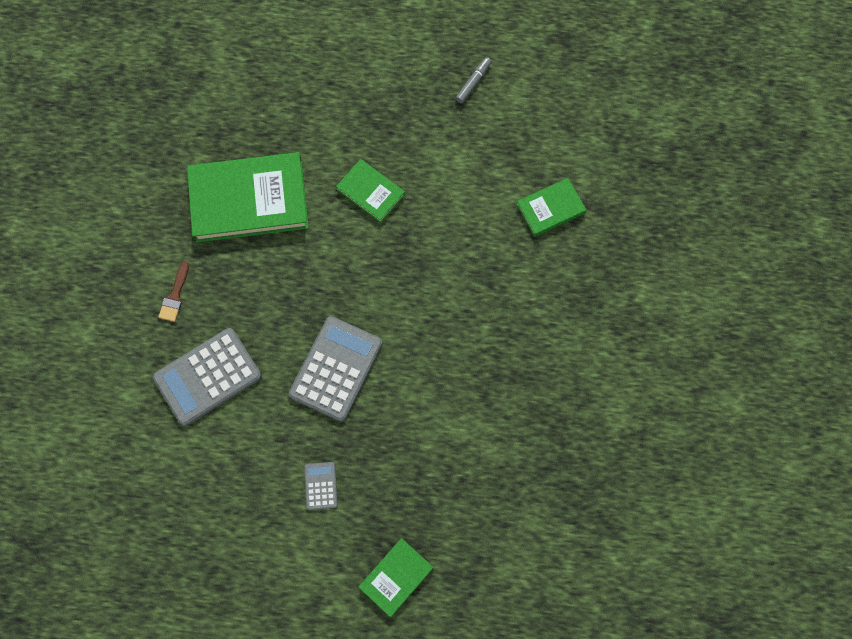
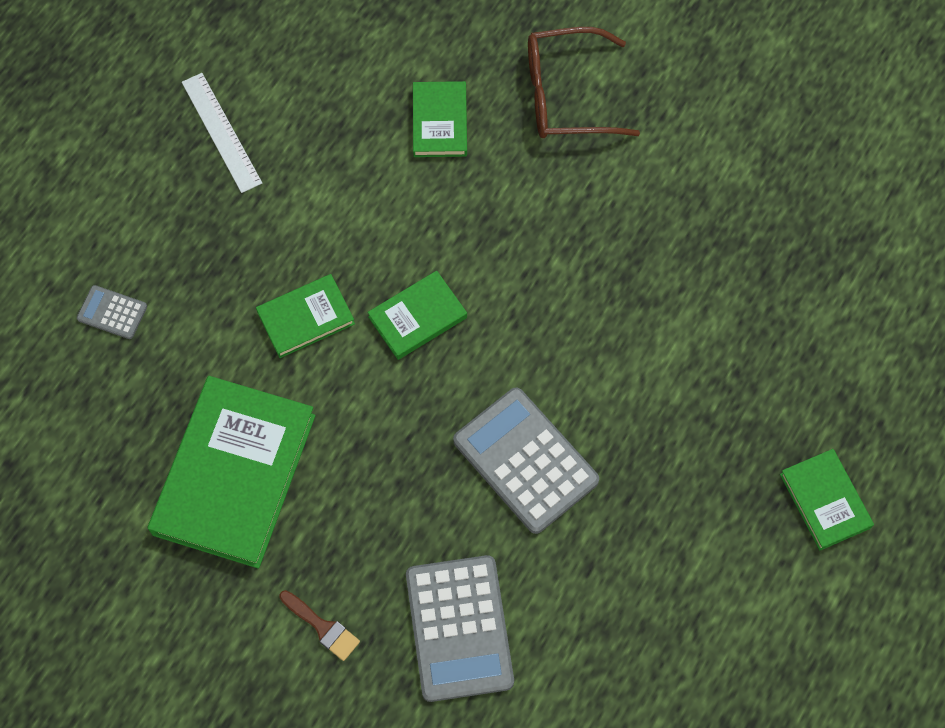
camera: 65 degrees left, 5 degrees down
grey calculator [304,462,338,510] -> grey calculator moved to [77,285,147,339]
grey marker [455,57,492,104] -> white ruler [182,73,262,193]
none -> green book [368,271,467,360]
none -> brown glasses [528,27,640,138]

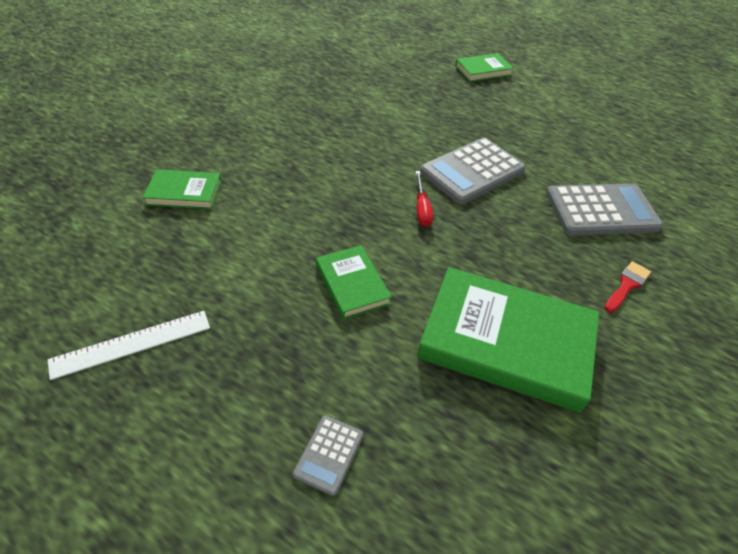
camera: 90 degrees left, 20 degrees down
brown brush [279,590,360,661] -> red brush [605,261,651,313]
green book [368,271,467,360] -> none
brown glasses [528,27,640,138] -> none
none -> red screwdriver [415,171,433,227]

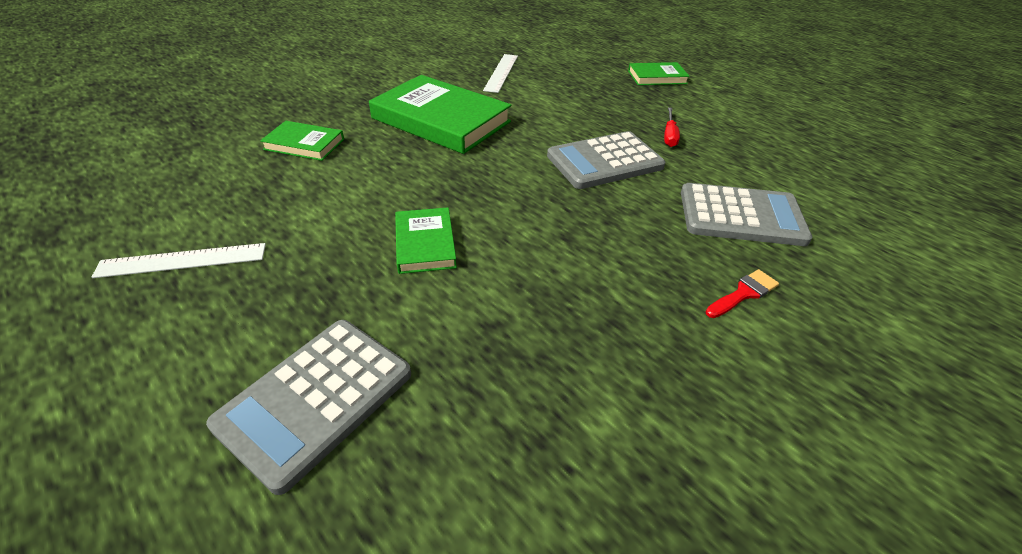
camera: 15 degrees right, 5 degrees down
grey calculator [293,416,364,496] -> grey calculator [206,320,411,495], size x2.09
red screwdriver [415,171,433,227] -> red screwdriver moved to [664,107,680,147]
green book [417,267,600,413] -> green book moved to [369,75,512,154]
none -> white ruler [483,54,518,93]

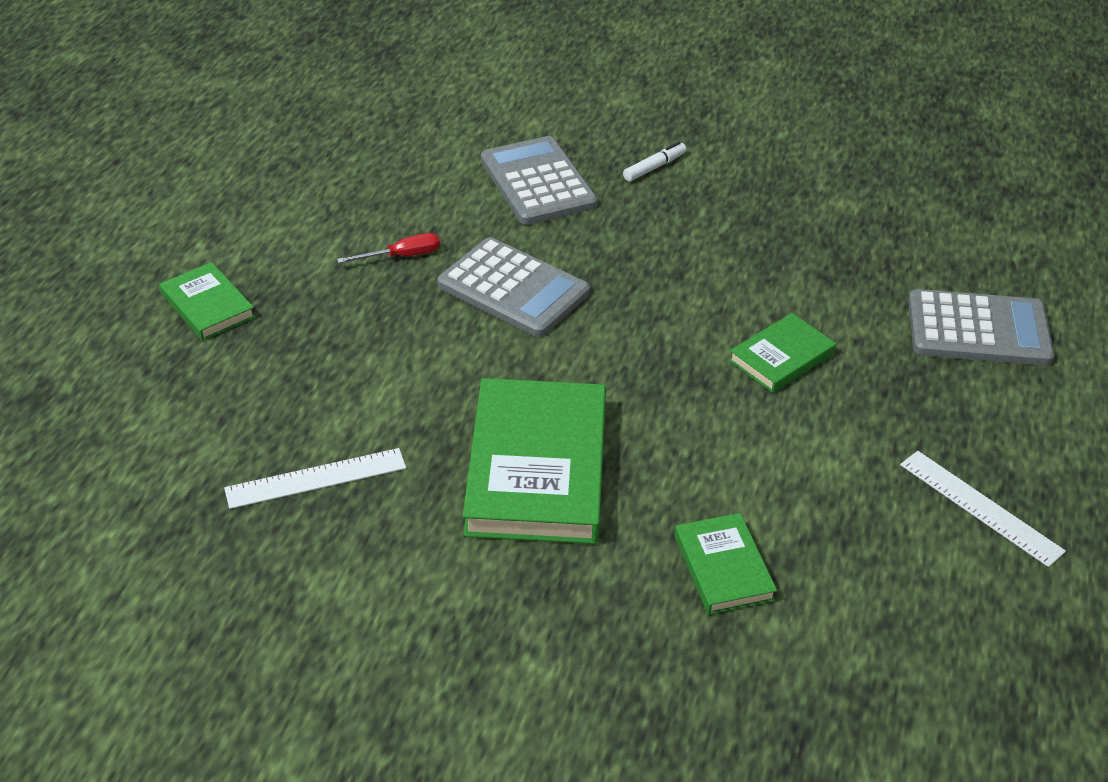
camera: 120 degrees left, 0 degrees up
red brush [706,269,779,318] -> white marker [623,142,686,182]

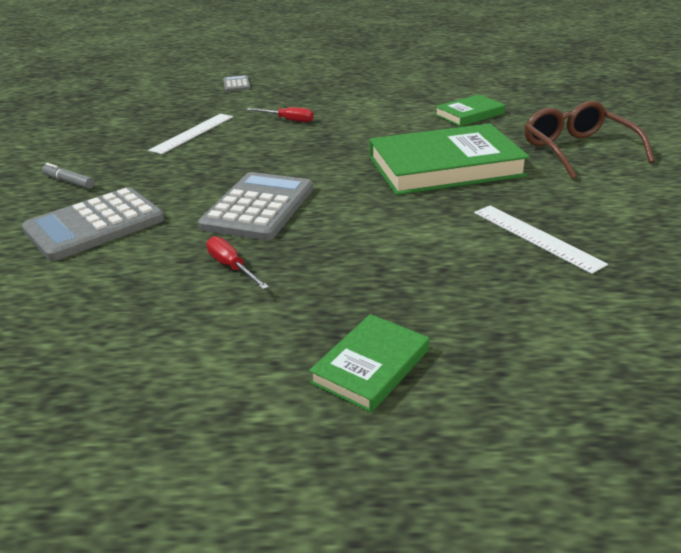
camera: 105 degrees left, 10 degrees down
white marker [623,142,686,182] -> grey marker [42,163,95,189]
green book [729,313,836,393] -> red screwdriver [247,107,314,122]
white ruler [900,451,1066,567] -> white ruler moved to [148,114,233,154]
grey calculator [908,289,1054,366] -> grey calculator [223,75,251,91], size x0.48
none -> brown glasses [524,101,655,179]

